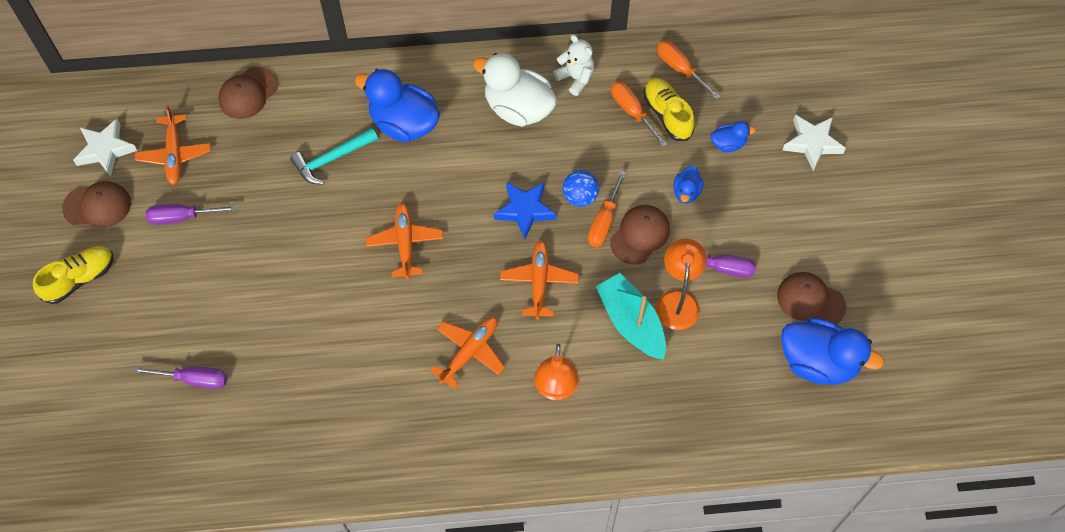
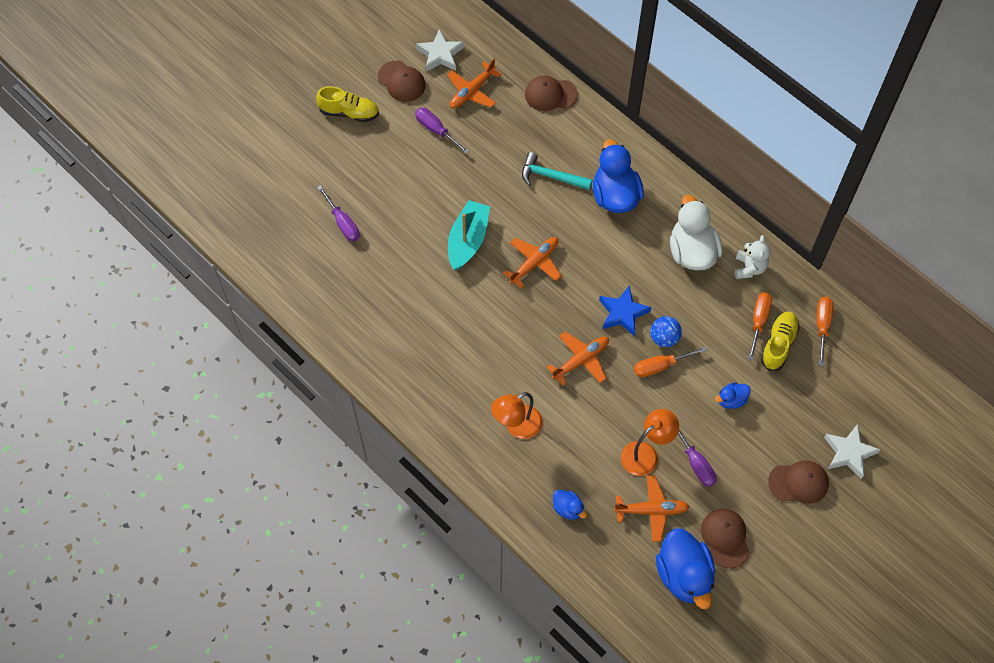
camera: 50 degrees right, 0 degrees up
orange plane [430,317,505,389] -> orange plane moved to [614,475,690,542]
turquoise boat [596,273,666,359] -> turquoise boat moved to [448,200,490,270]
brown cap [610,205,670,264] -> brown cap moved to [768,460,829,504]
blue duck [711,121,756,152] -> blue duck moved to [553,490,587,520]

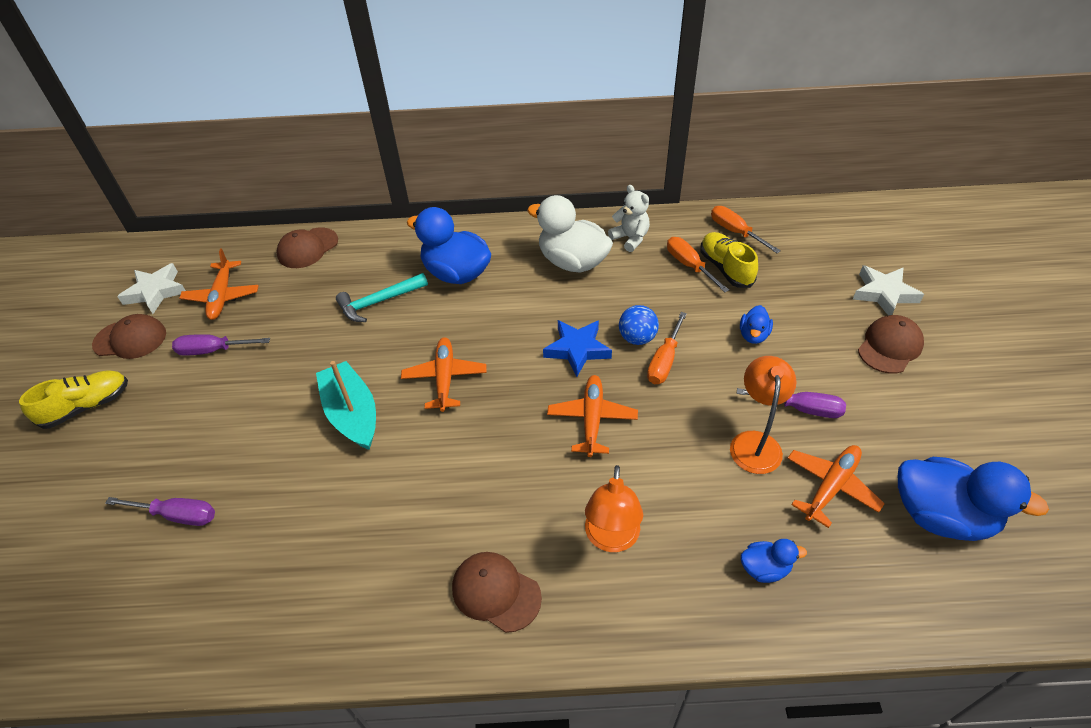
camera: 45 degrees left, 15 degrees down
brown cap [701,509,750,569] -> brown cap moved to [452,552,542,633]

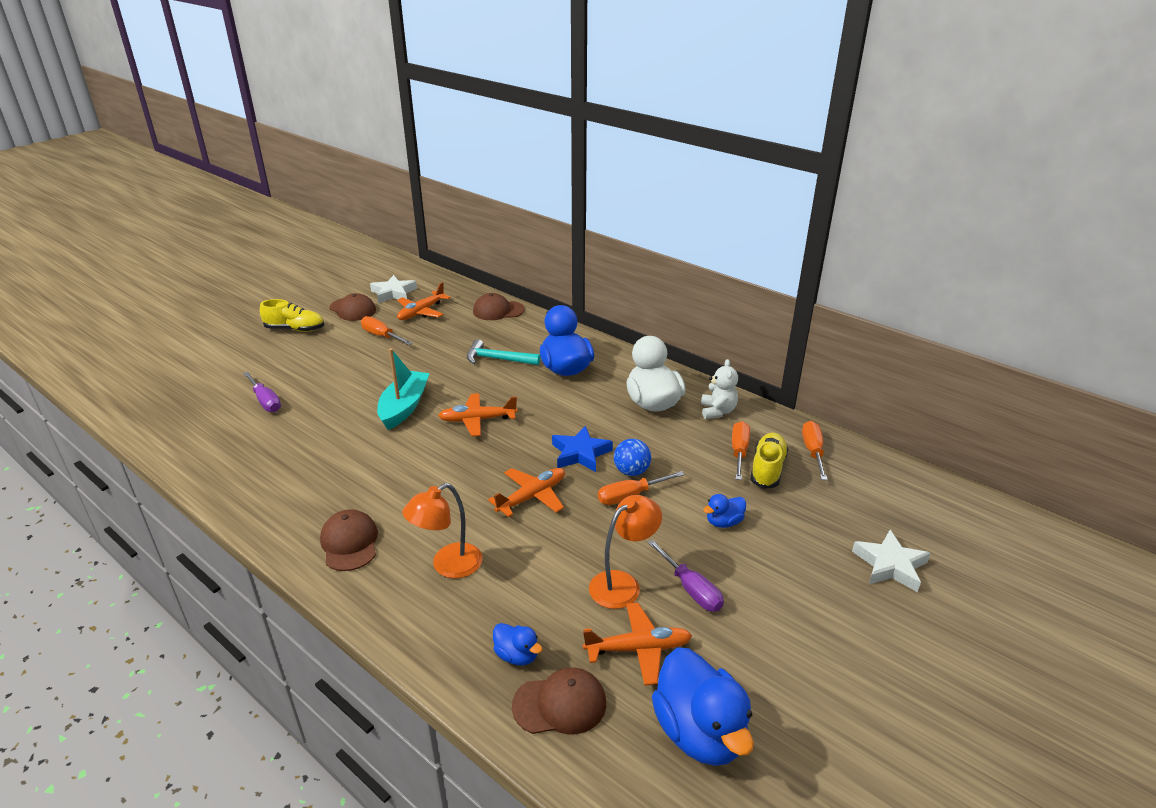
camera: 40 degrees right, 15 degrees down
purple screwdriver [172,334,270,356] -> orange screwdriver [361,316,412,345]
orange plane [401,337,487,412] -> orange plane turned 135 degrees counterclockwise [438,393,518,436]
brown cap [858,315,924,374] -> brown cap moved to [512,668,606,734]

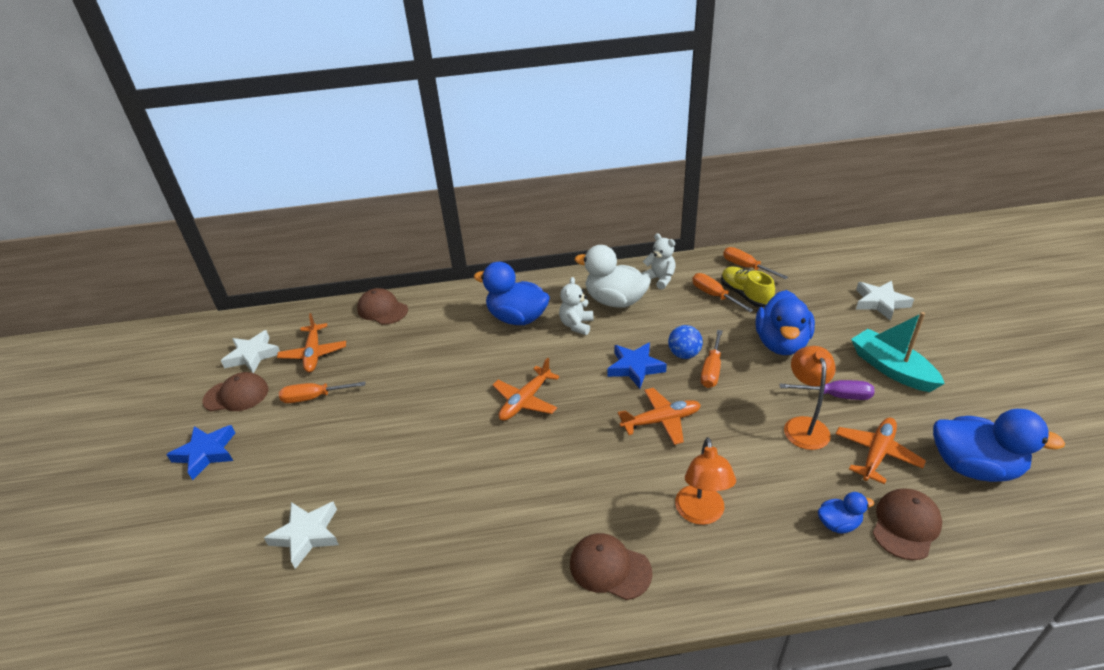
camera: 45 degrees left, 5 degrees up
purple screwdriver [243,372,281,412] -> white star [264,501,339,569]
yellow shoe [260,299,324,332] -> blue star [166,425,235,480]
turquoise boat [377,348,430,430] -> turquoise boat moved to [851,312,945,392]
turquoise hammer [467,339,541,365] -> none
brown cap [473,293,525,320] -> brown cap turned 90 degrees clockwise [357,288,408,325]
orange plane [488,468,565,517] -> orange plane turned 75 degrees clockwise [618,388,701,445]
blue duck [703,494,746,528] -> blue duck [756,290,815,355], size x2.06
none -> white teddy bear [559,277,594,335]

